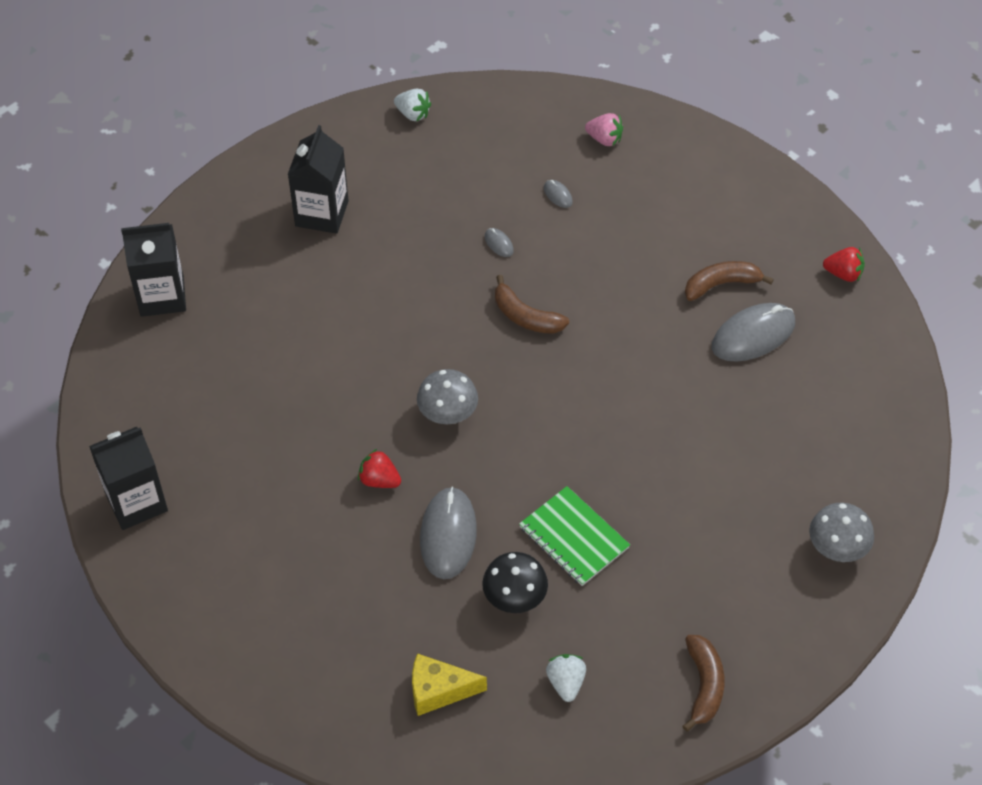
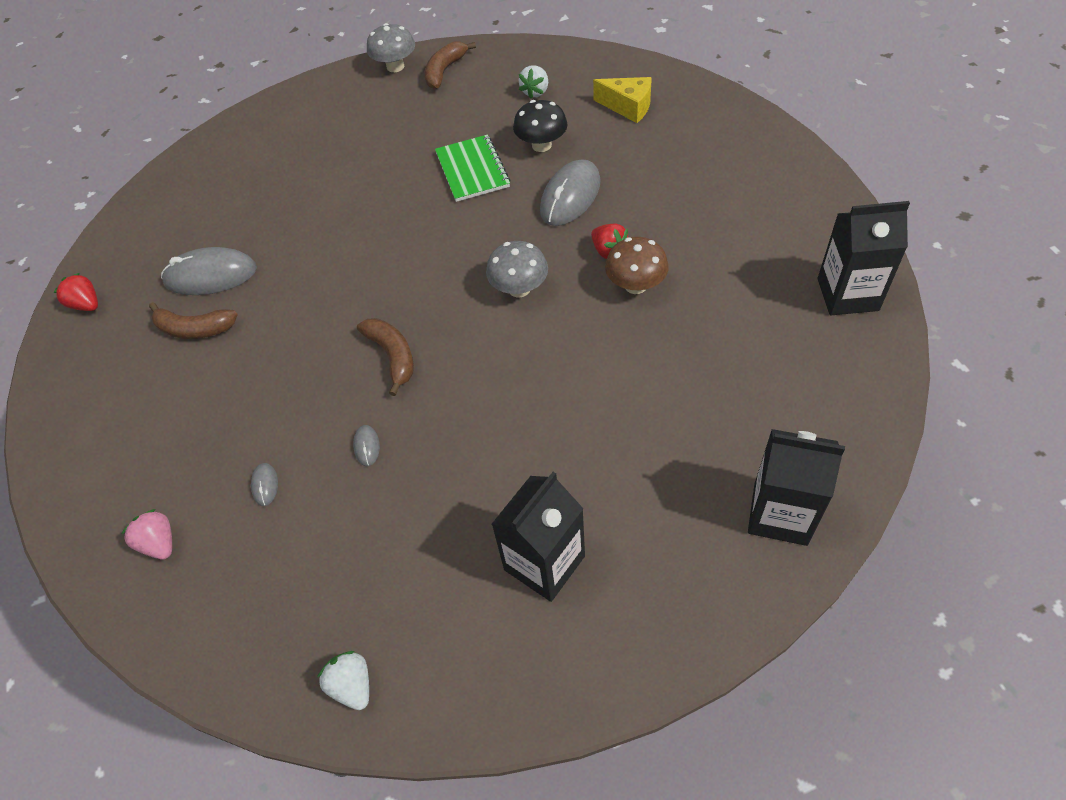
camera: 150 degrees left, 0 degrees up
grey mushroom [809,503,874,562] -> grey mushroom moved to [367,23,415,72]
none -> brown mushroom [605,237,669,294]

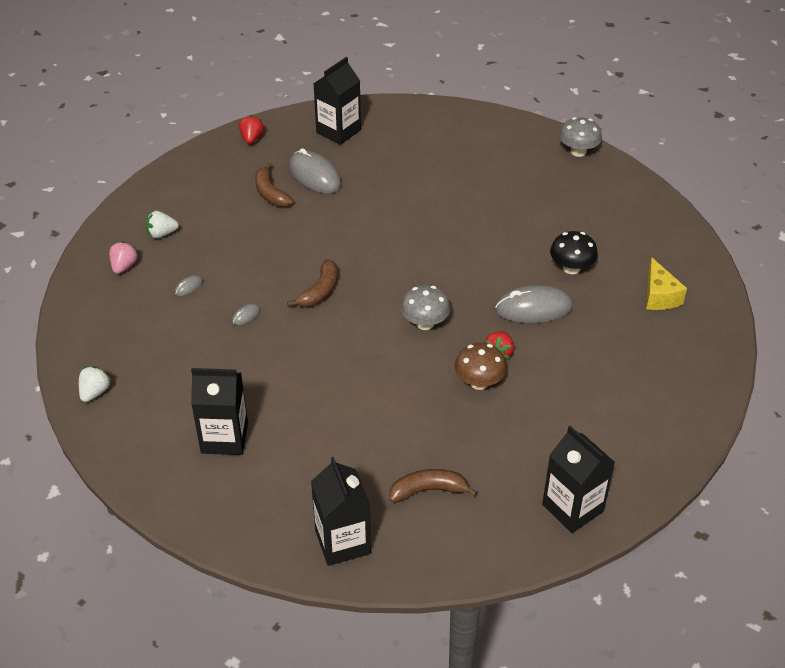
camera: 50 degrees right, 10 degrees down
brown banana [425,42,476,89] -> brown banana moved to [390,469,477,503]
green notebook [435,135,510,202] -> none
white strawberry [519,65,548,99] -> white strawberry moved to [146,211,179,238]
none -> black carton [313,57,361,145]

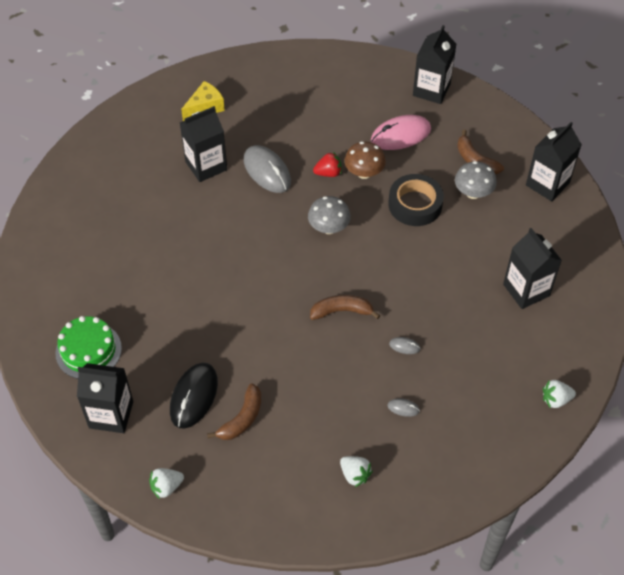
camera: 120 degrees left, 10 degrees up
pink strawberry [109,241,138,274] -> none
red strawberry [239,115,264,144] -> white strawberry [149,468,184,499]
grey mouse [289,148,342,194] -> black mouse [170,363,218,429]
black mushroom [550,231,598,274] -> black carton [180,106,227,182]
grey mushroom [559,117,602,157] -> grey mushroom moved to [455,161,497,199]
none -> green cake [55,316,122,379]
none -> pink mouse [371,115,431,150]
none -> black tape [388,174,444,226]

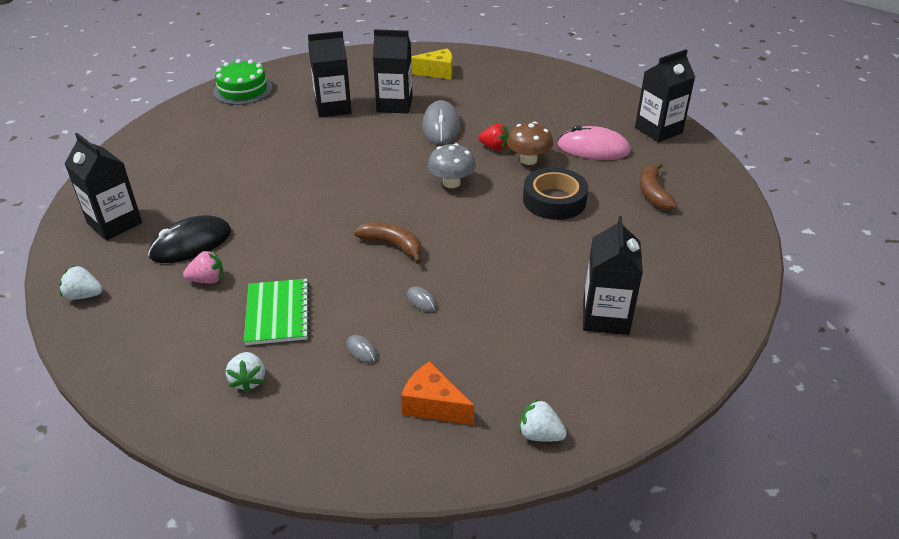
camera: 35 degrees right, 15 degrees down
green cake [55,316,122,379] -> green cake moved to [213,59,272,105]
brown banana [207,383,261,440] -> pink strawberry [183,250,224,284]
grey mushroom [455,161,497,199] -> none
black carton [526,122,582,201] -> black carton moved to [308,31,352,118]
none -> green notebook [244,279,310,345]
none -> orange cheese [401,361,474,425]

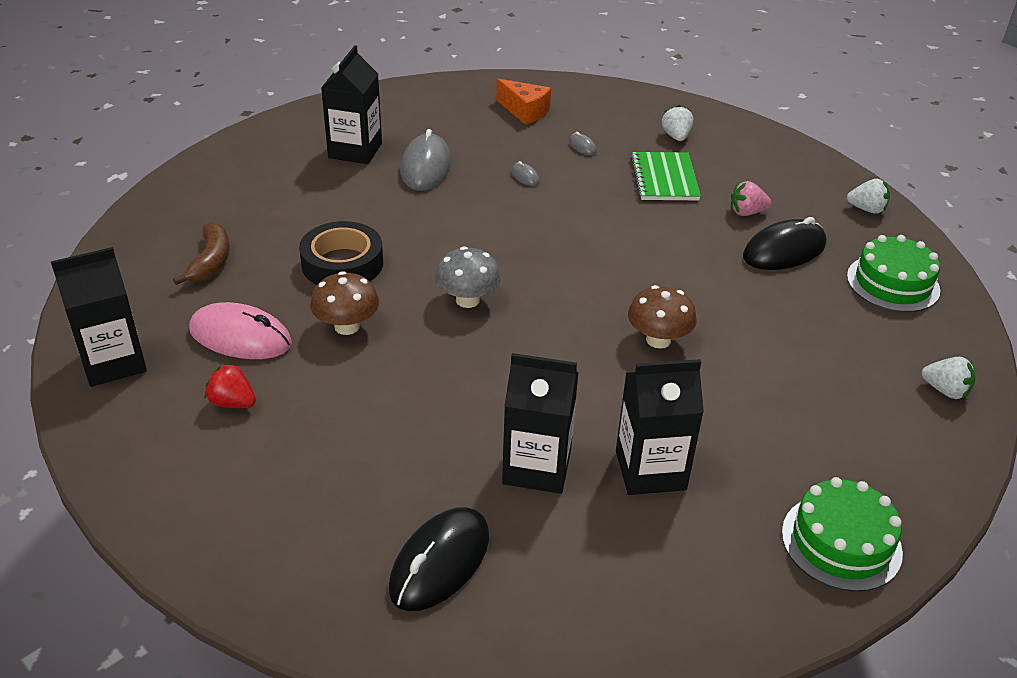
camera: 175 degrees left, 0 degrees up
black carton [64,133,142,240] -> green cake [847,235,940,312]
brown banana [354,222,422,264] -> none
yellow cheese [411,48,453,79] -> black mouse [389,507,489,611]
grey mouse [422,100,460,145] -> grey mouse moved to [400,129,451,191]
red strawberry [478,124,509,151] -> red strawberry moved to [205,363,256,408]
white strawberry [519,399,567,442] -> white strawberry moved to [922,357,975,399]
none -> brown mushroom [628,285,697,348]

